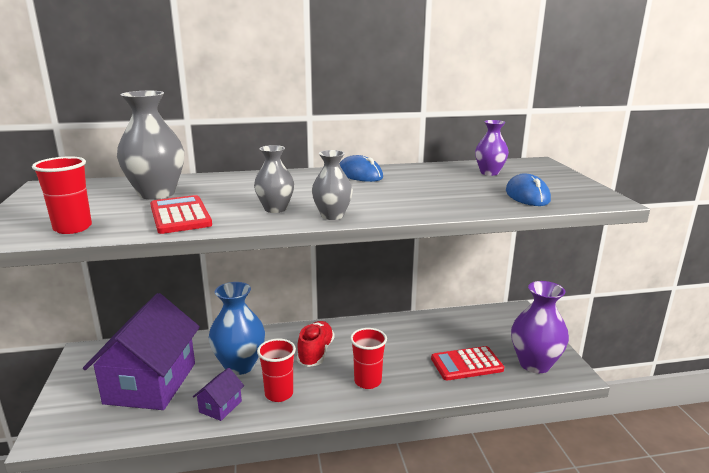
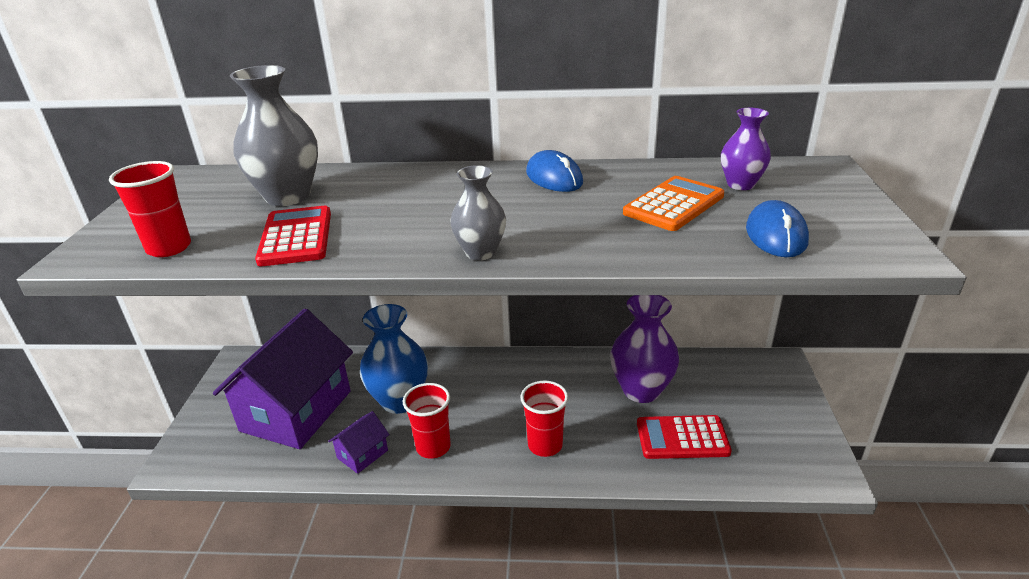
camera: 15 degrees right, 10 degrees up
grey vase [254,145,294,213] -> none
red shoe [297,321,334,367] -> none
purple vase [511,281,569,373] -> purple vase moved to [610,295,679,403]
none -> orange calculator [623,176,724,231]

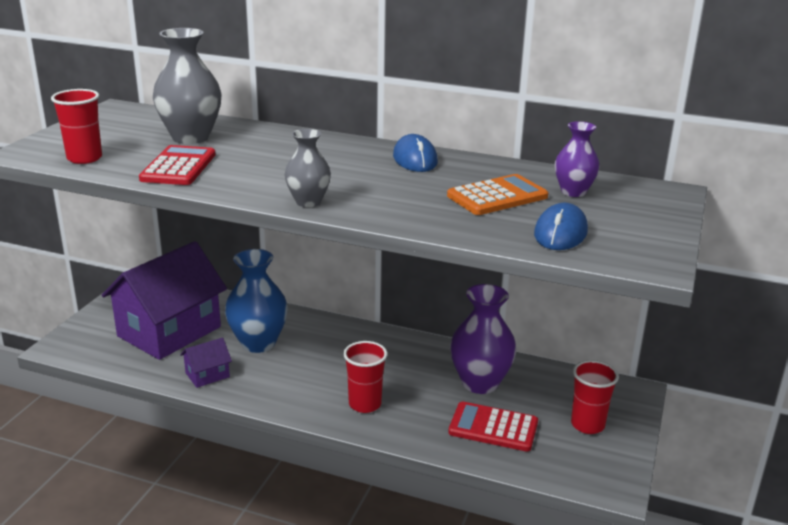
camera: 15 degrees right, 5 degrees down
red cup [403,383,451,459] -> red cup moved to [571,360,619,434]

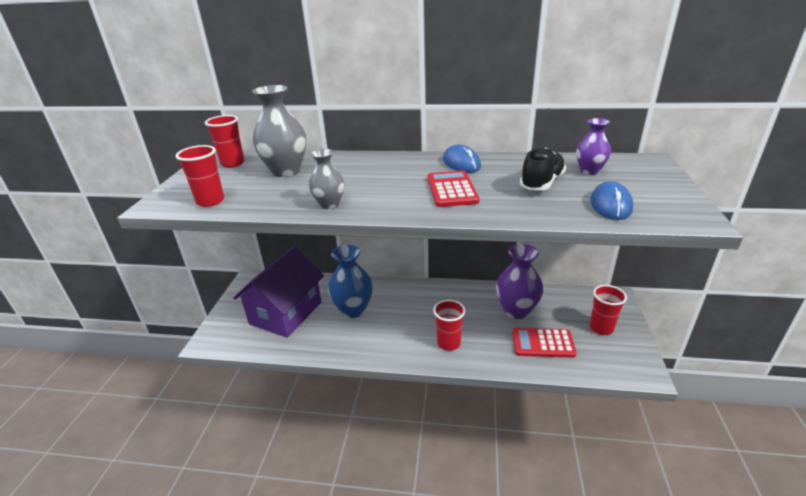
camera: 10 degrees left, 5 degrees up
red calculator [139,145,216,185] -> red calculator moved to [427,170,479,207]
purple house [180,337,232,388] -> none
grey vase [285,129,331,207] -> grey vase moved to [309,149,344,209]
orange calculator [447,174,548,215] -> black shoe [520,148,566,190]
none -> red cup [205,115,244,168]

